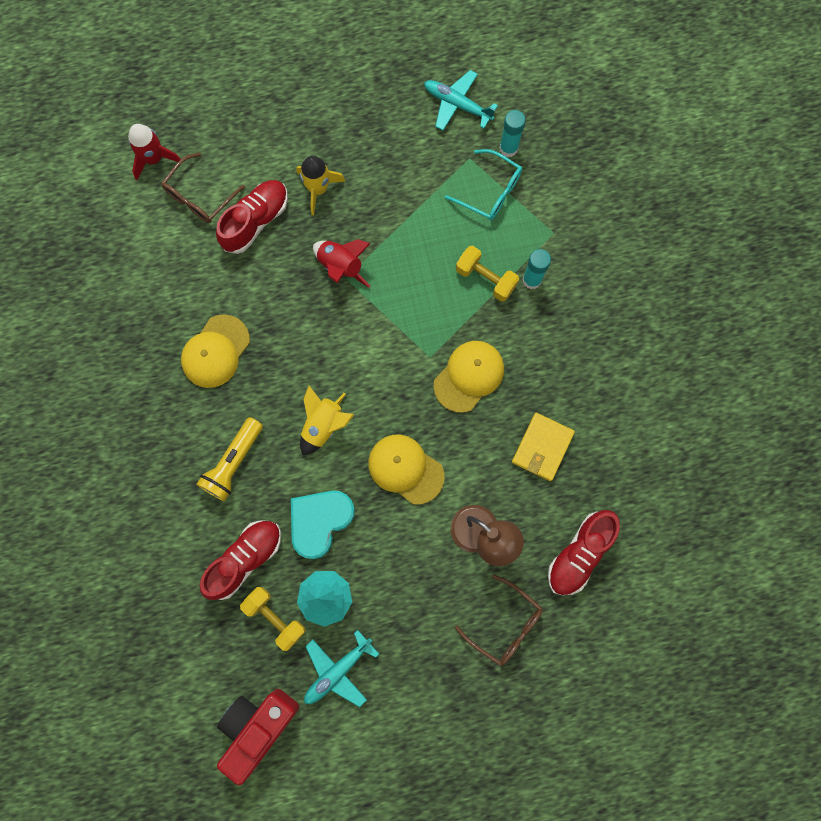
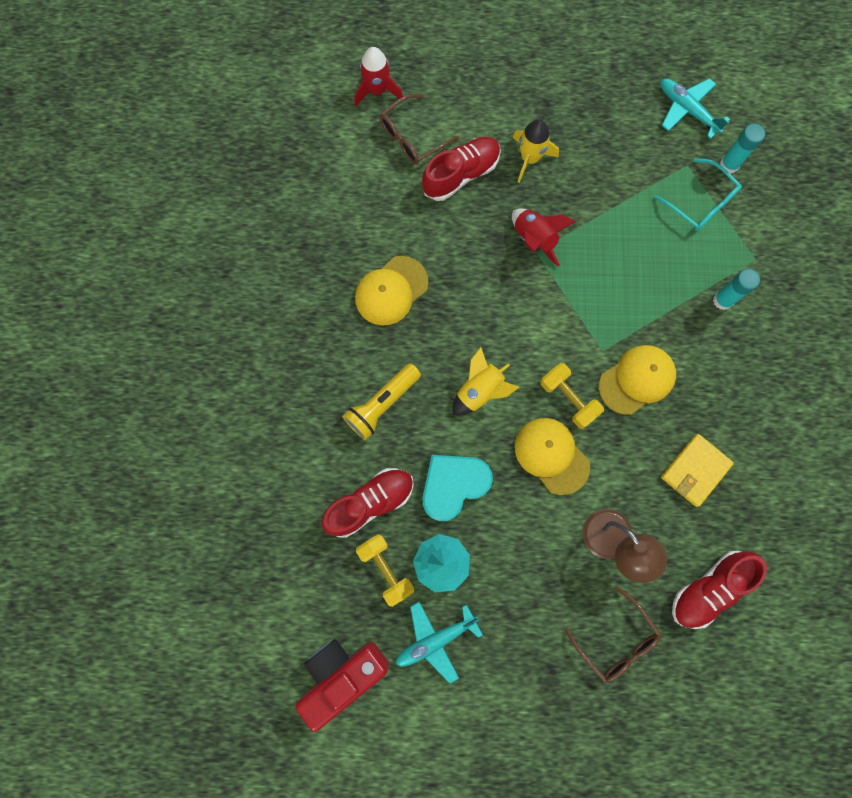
camera: 15 degrees right, 0 degrees up
yellow dumbbell [456,246,519,302] -> yellow dumbbell moved to [540,363,604,429]

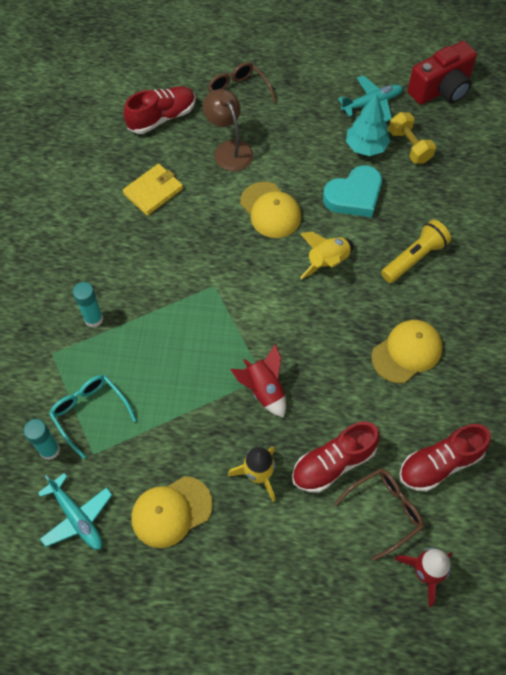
camera: 175 degrees left, 15 degrees down
red shoe [321,468,414,538] -> red shoe moved to [399,424,491,492]
yellow dumbbell [540,363,604,429] -> none
yellow cap [599,345,676,415] -> yellow cap moved to [131,476,213,548]

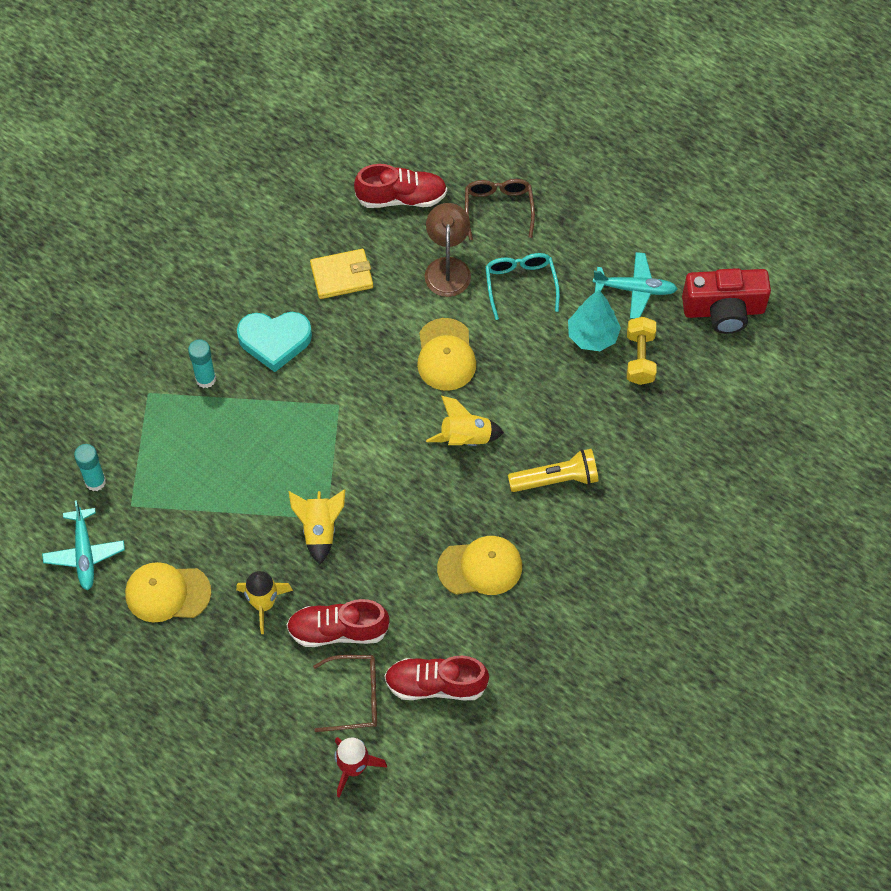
camera: 30 degrees right, 0 degrees up
turquoise glasses [49,375,137,459] -> turquoise glasses moved to [485,253,560,320]
red rocket [230,344,286,418] -> yellow rocket [289,490,345,564]
turquoise heart [323,165,382,217] -> turquoise heart moved to [237,312,312,372]

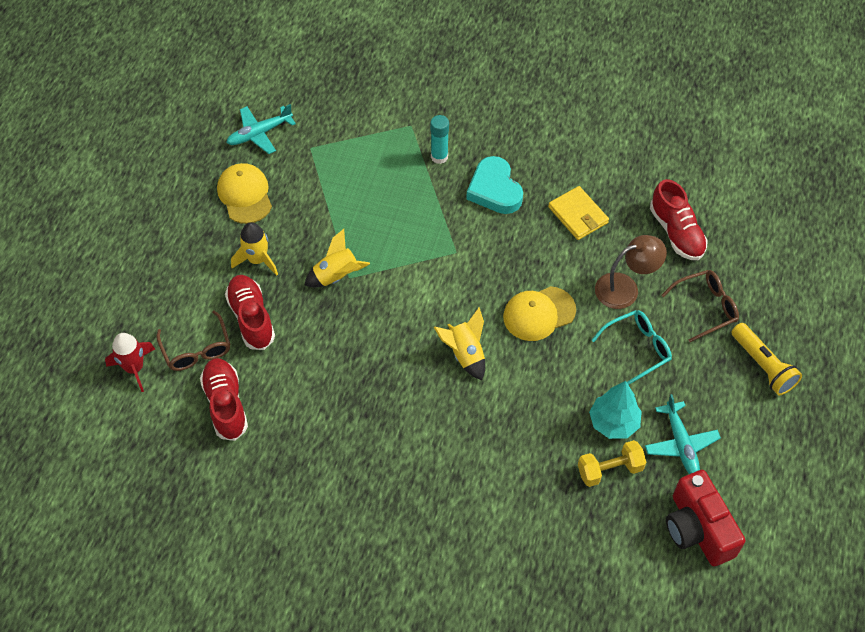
camera: 70 degrees right, 5 degrees down
turquoise glue stick [74,444,106,491] -> none
yellow cap [437,536,522,595] -> none
yellow flashlight [508,449,599,492] -> yellow flashlight moved to [731,323,802,395]

